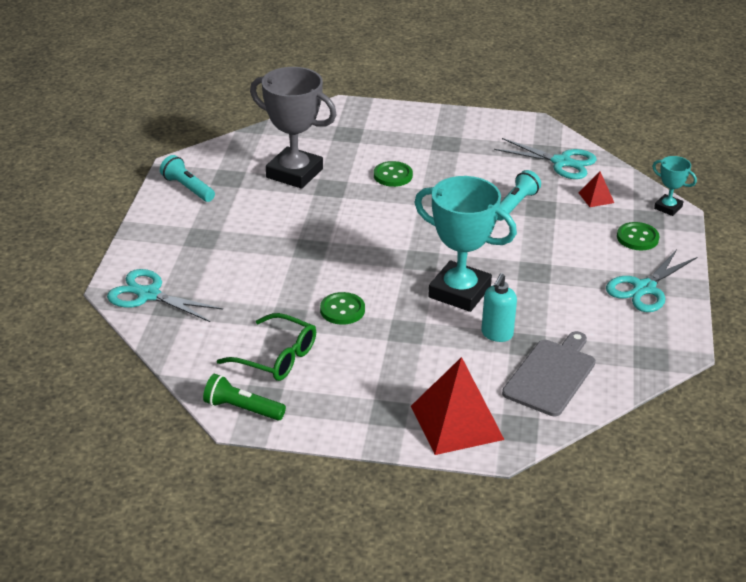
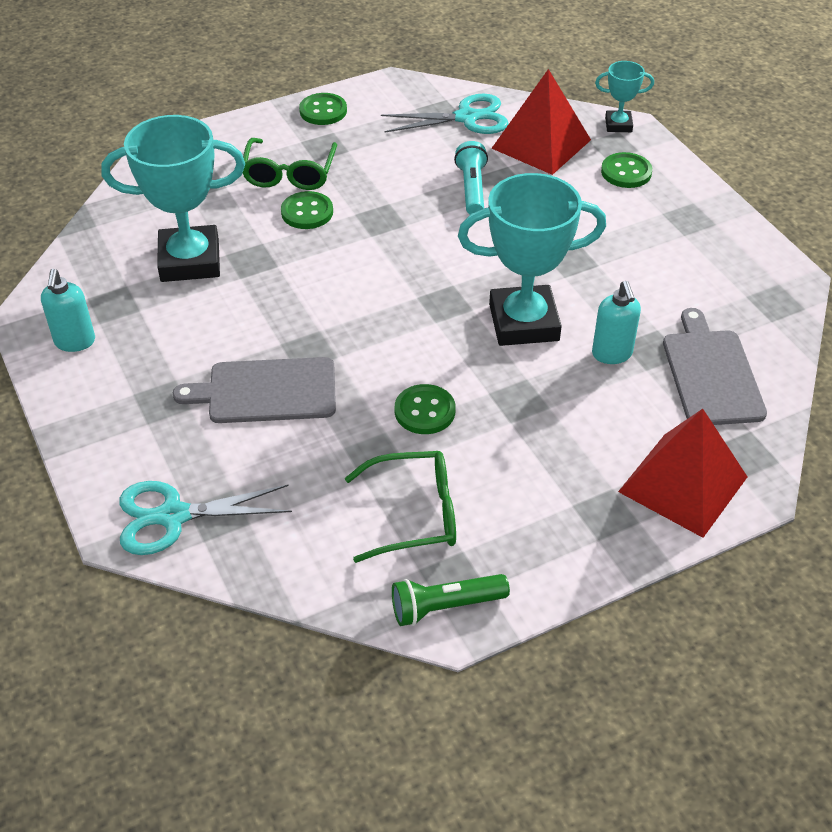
camera: 35 degrees left, 10 degrees up
turquoise flashlight [160,155,215,202] -> turquoise soap dispenser [41,269,95,352]
grey trophy [250,67,337,189] -> turquoise trophy [101,115,245,282]
red pyramid [579,171,614,207] -> red pyramid [491,69,591,175], size x2.17
turquoise scissors [606,249,697,312] -> none
none -> grey cutting board [173,357,336,423]
none -> green glasses [243,138,337,190]
none -> green button [299,93,347,125]

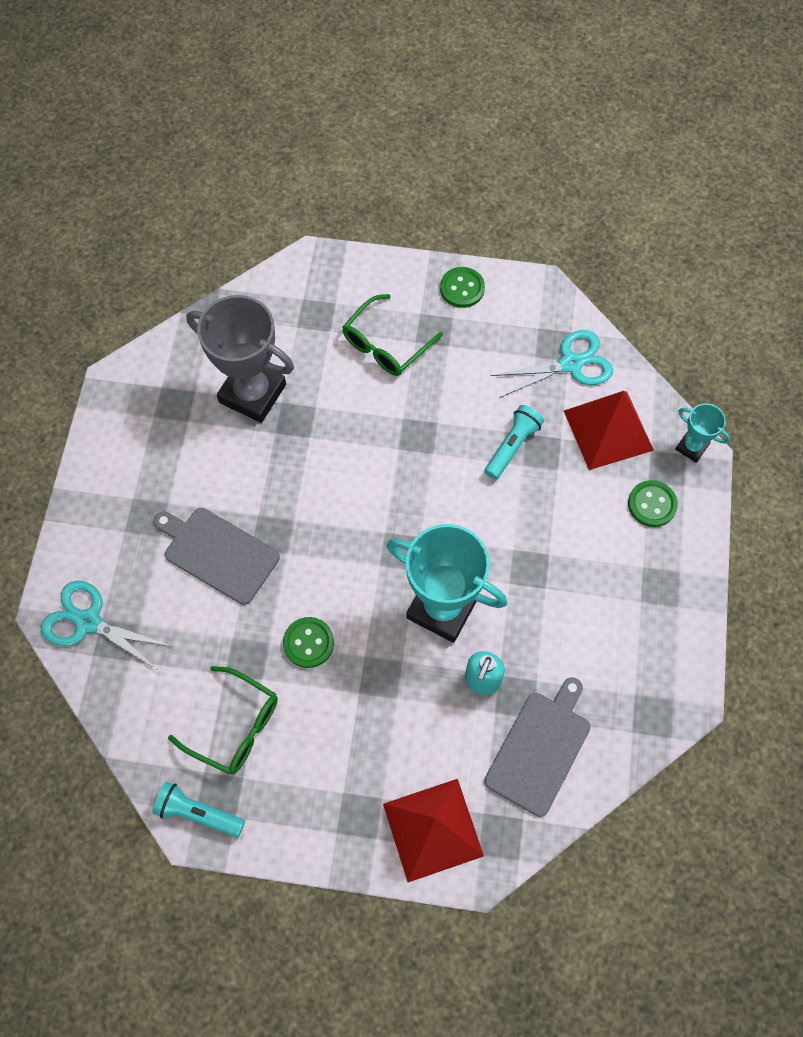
camera: 35 degrees right, 20 degrees up
turquoise soap dispenser [41,269,95,352] -> none
turquoise trophy [101,115,245,282] -> grey trophy [186,295,294,423]
green button [281,191,333,229] -> none
turquoise scissors [381,94,509,134] -> turquoise scissors turned 45 degrees counterclockwise [491,330,613,398]
green flashlight [392,574,510,626] -> turquoise flashlight [153,781,245,838]

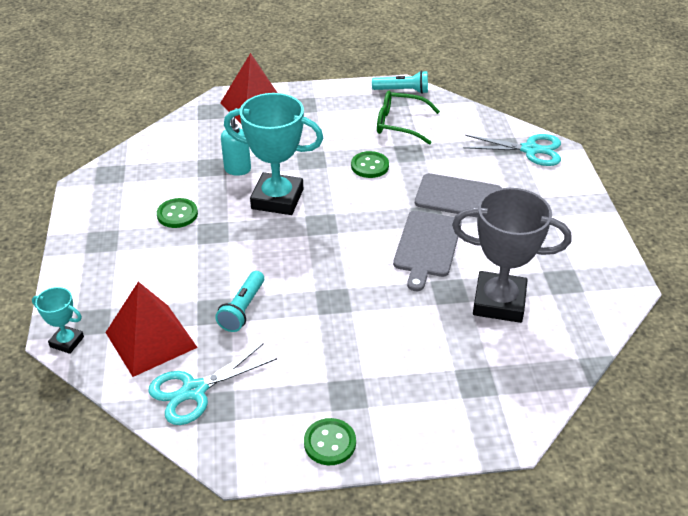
camera: 165 degrees right, 25 degrees down
green glasses [343,294,443,376] -> none
grey cutting board [484,677,591,817] -> grey cutting board moved to [393,211,462,291]
green button [628,480,678,527] -> green button moved to [157,198,198,228]

